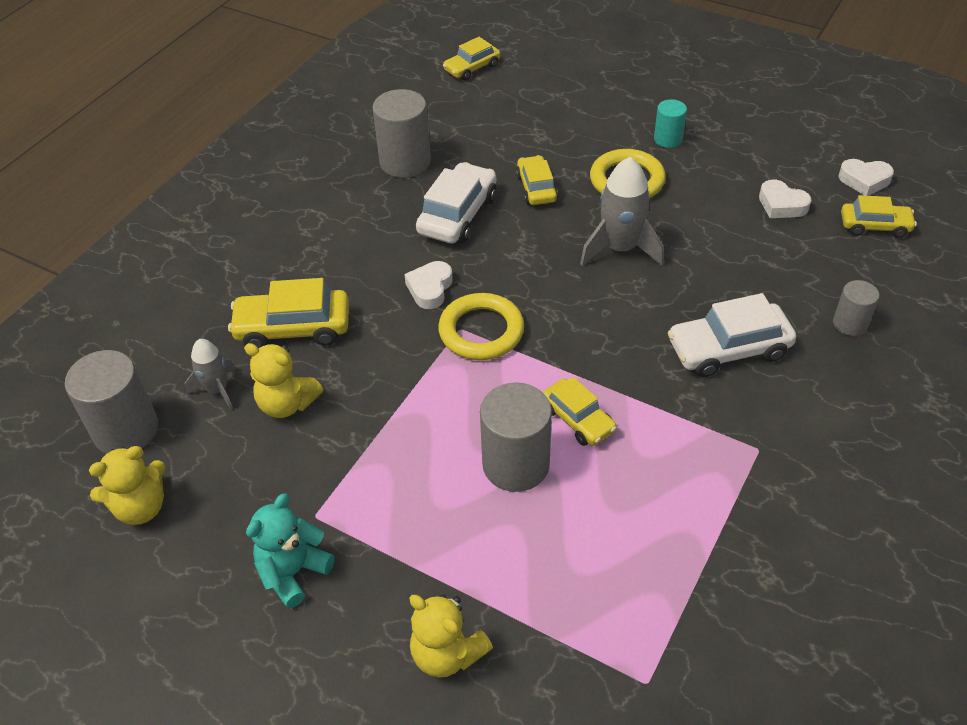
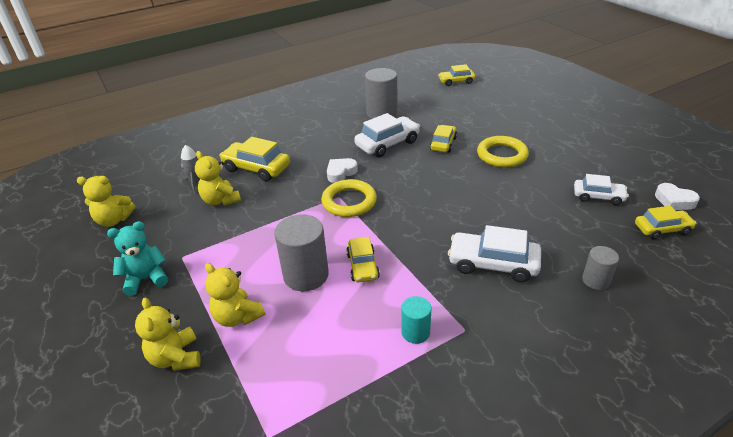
camera: 30 degrees right, 10 degrees down
grey cylinder [65,350,158,454] -> none
grey rocket [580,157,664,266] -> none
turquoise cylinder [654,99,687,148] -> turquoise cylinder moved to [401,296,431,344]
white heart [759,180,811,218] -> white car [574,174,629,205]
yellow car [841,195,917,238] -> yellow car turned 45 degrees counterclockwise [635,206,696,239]
none -> yellow teddy bear [205,263,265,327]

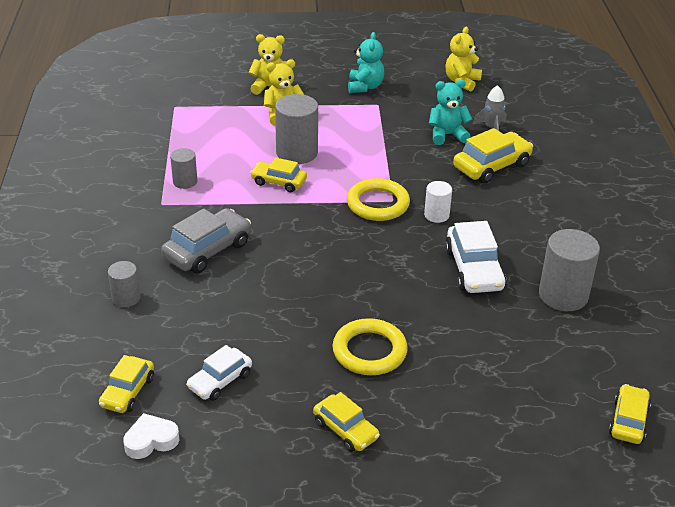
camera: 115 degrees right, 0 degrees up
yellow teddy bear [195,151,241,206] -> turquoise teddy bear [429,80,472,145]
white heart [327,158,358,183] -> white cylinder [424,181,452,223]
turquoise cylinder [401,296,431,344] -> grey cylinder [170,148,197,189]
yellow car [430,125,457,153] -> yellow car moved to [313,392,380,452]
white car [448,225,541,283] -> grey car [161,208,251,273]

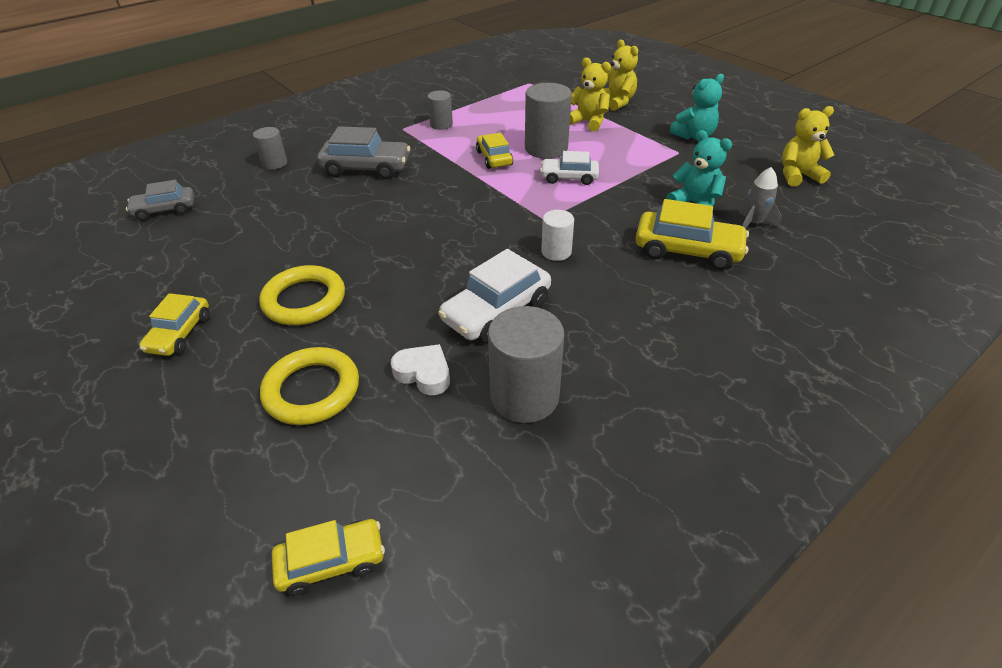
camera: 55 degrees right, 5 degrees up
yellow car [99,355,154,413] -> grey car [126,180,194,220]
white heart [123,413,180,459] -> white heart moved to [391,344,450,395]
white car [186,345,252,401] -> white car moved to [540,151,599,185]
yellow ring [347,178,410,221] -> yellow ring moved to [260,347,359,425]

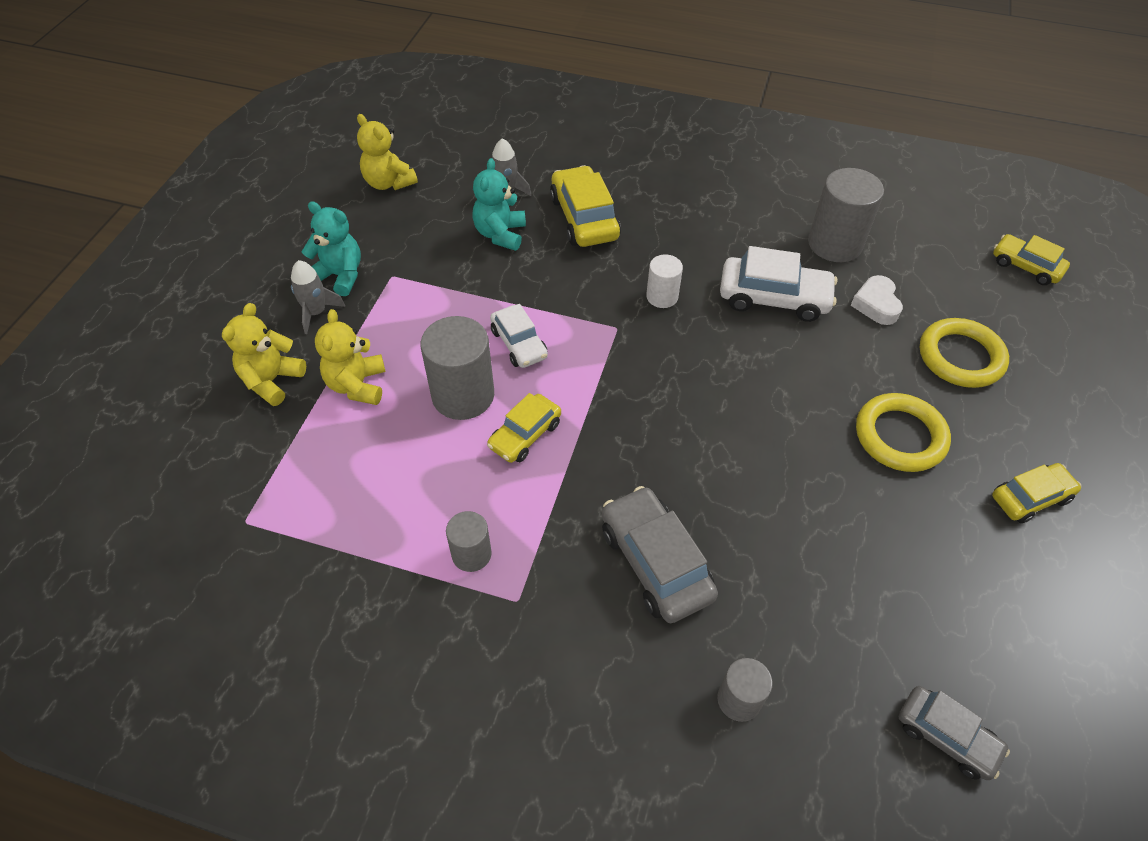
camera: 125 degrees left, 10 degrees up
none -> grey rocket [291,260,345,334]

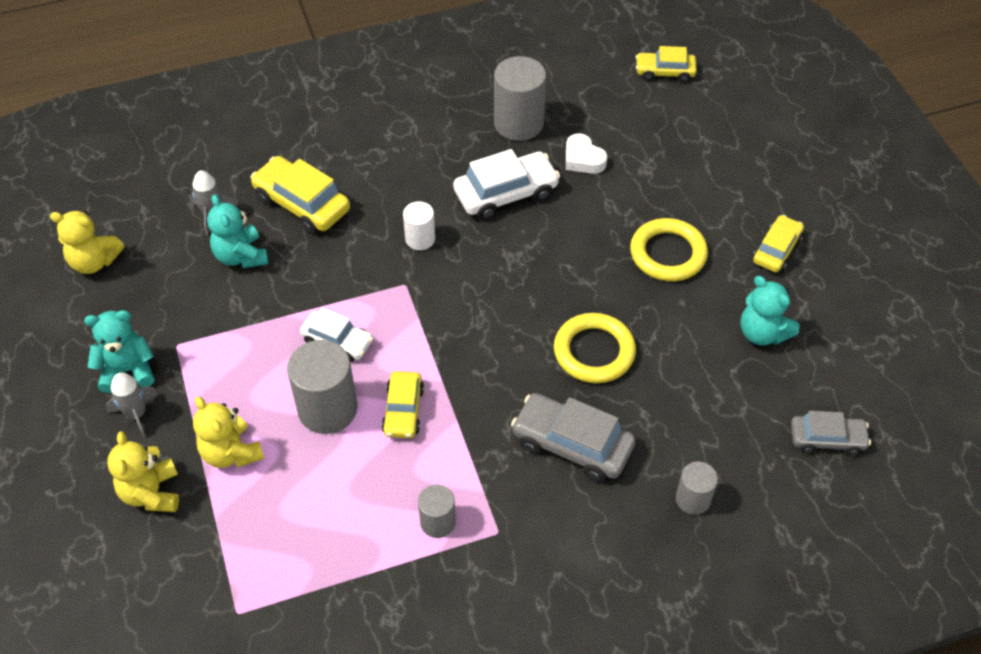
camera: 35 degrees left, 0 degrees up
yellow ring [920,318,1009,388] -> yellow ring moved to [554,313,636,383]
none -> turquoise teddy bear [740,276,800,345]

